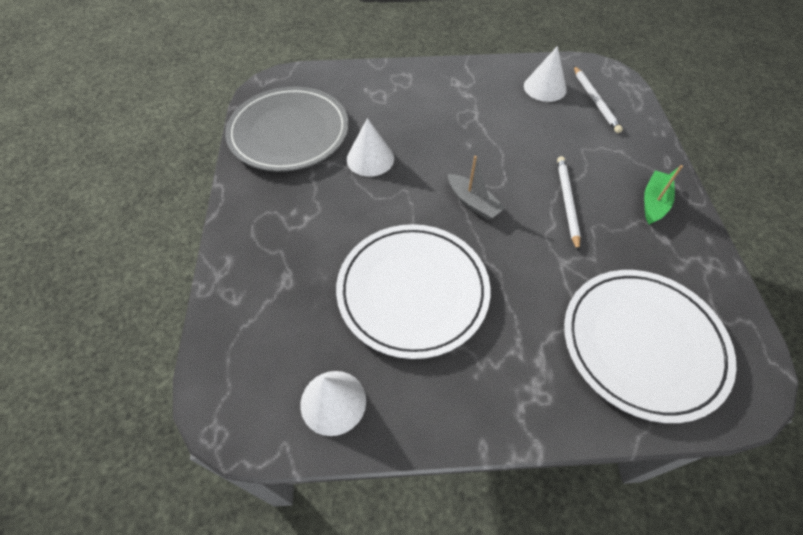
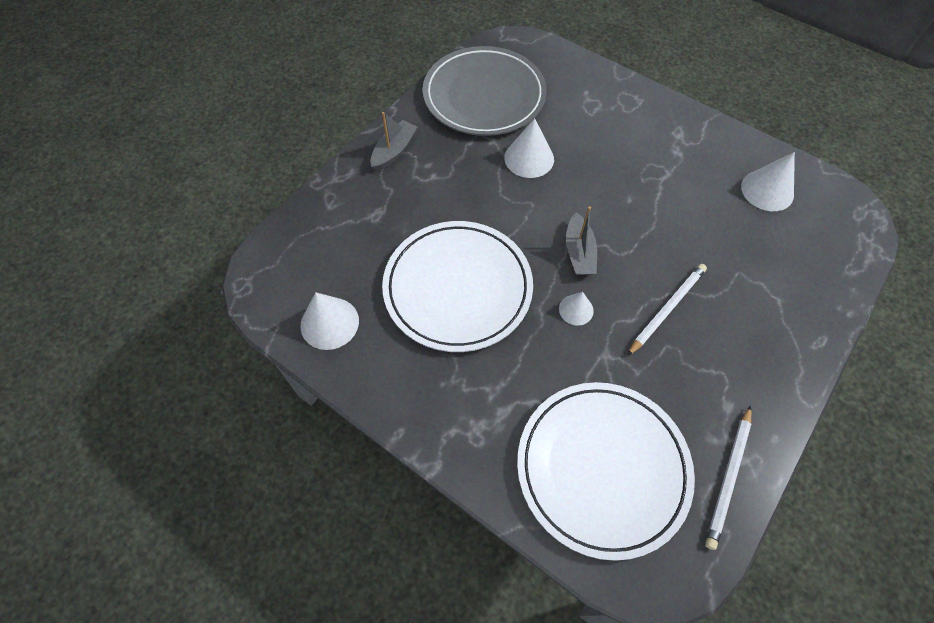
camera: 40 degrees right, 5 degrees up
white pencil [574,66,623,133] -> white pencil moved to [705,405,751,550]
green boat [644,165,683,225] -> none
none -> grey boat [371,112,417,171]
none -> white cone [559,292,594,326]

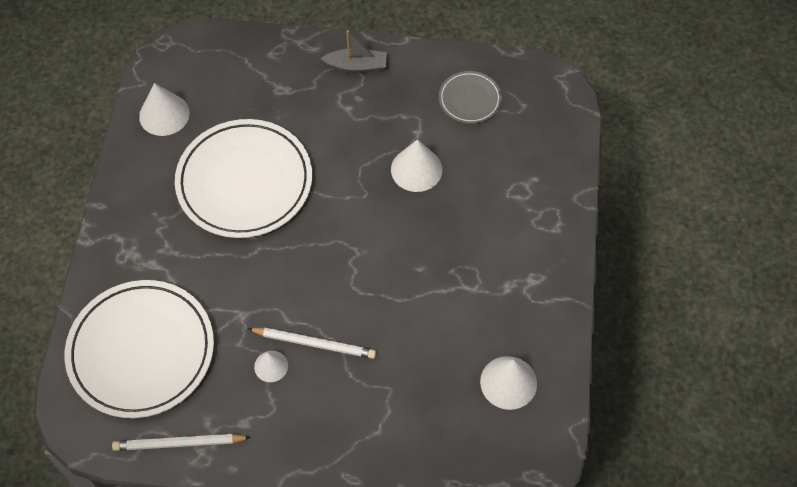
camera: 60 degrees right, 0 degrees up
grey plate [423,46,547,136] -> grey plate [439,71,502,124], size x0.48
white cone [559,292,594,326] -> white cone moved to [254,351,288,382]
grey boat [566,206,597,275] -> none

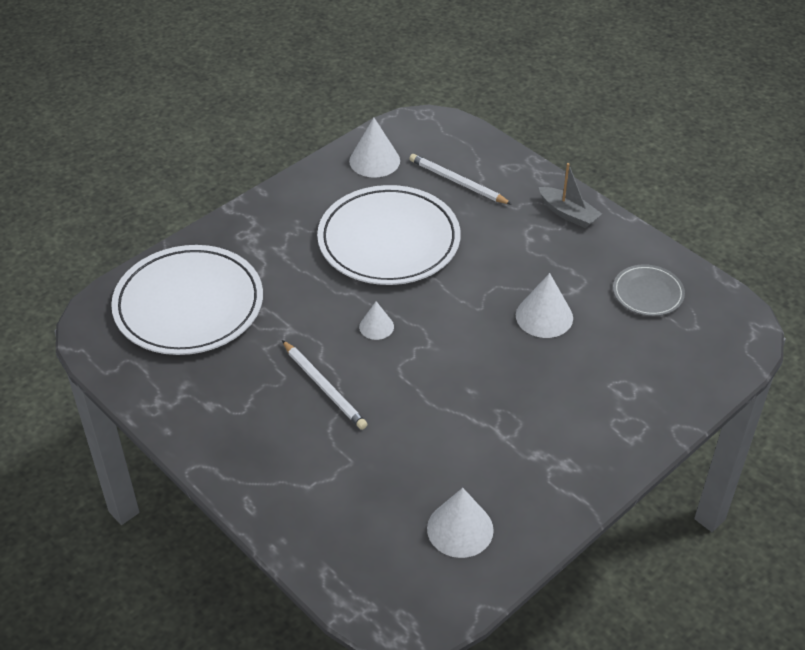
camera: 40 degrees right, 15 degrees down
white pencil [112,434,251,451] -> white pencil moved to [409,154,512,205]
white cone [254,351,288,382] -> white cone moved to [359,301,394,340]

